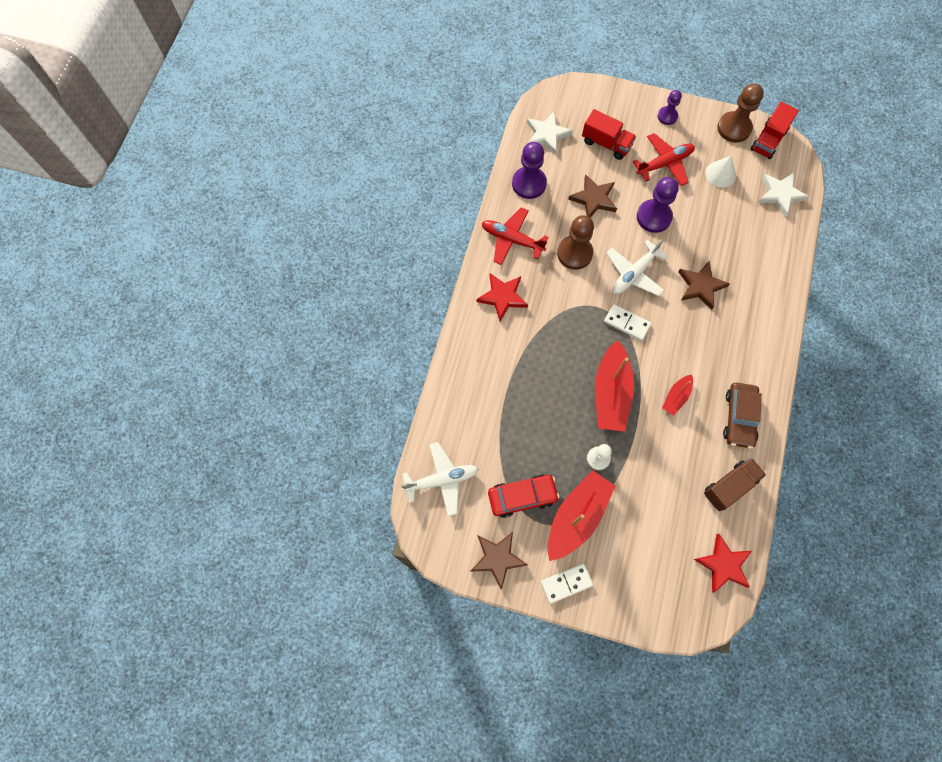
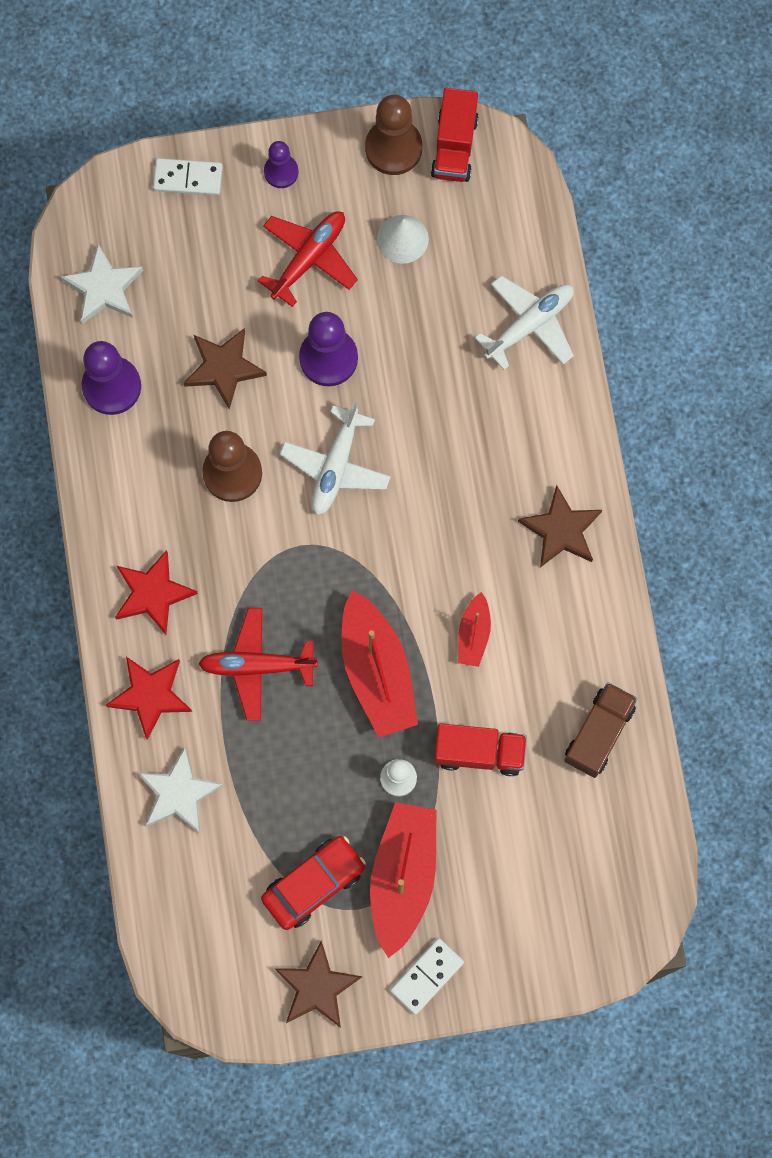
camera: 25 degrees left, 5 degrees up
white plane [401,442,478,516] -> white plane moved to [475,276,574,370]
red plane [482,208,548,265] -> red plane moved to [198,608,318,721]
red truck [582,109,636,160] -> red truck moved to [434,723,527,776]
white domino [604,304,651,341] -> white domino moved to [153,158,223,196]
brown star [678,261,730,310] -> brown star moved to [518,485,602,568]
red star [694,534,752,593] -> red star moved to [106,657,192,740]
brown car [723,383,762,449] -> none
white star [758,172,809,217] -> white star moved to [137,747,224,833]

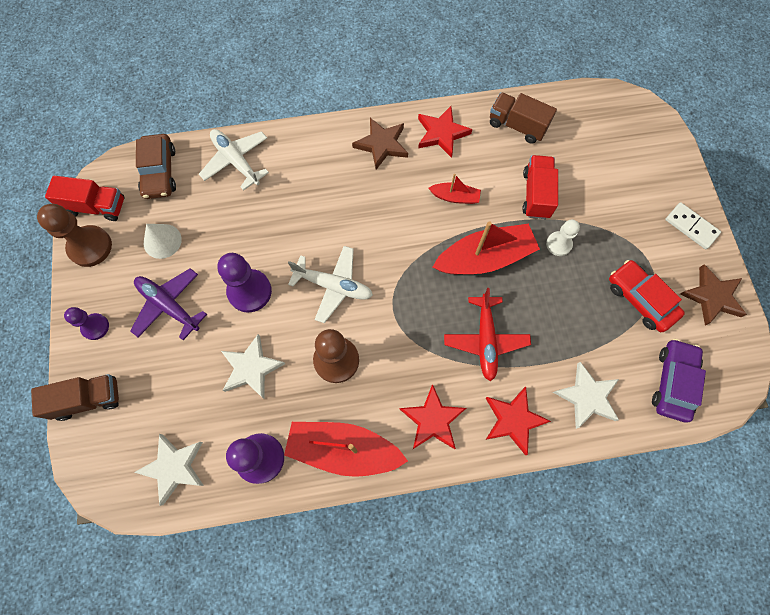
camera: 90 degrees left, 5 degrees down
white domino [153,158,223,196] -> brown truck [31,374,119,421]
brown star [184,328,267,409] -> white star [221,334,285,399]
red plane [258,212,358,307] -> purple plane [130,268,207,340]
red boat [370,802,437,958] -> red boat moved to [284,422,408,477]
none -> brown car [136,134,176,199]
none -> red star [418,106,472,158]
none -> purple car [652,339,706,423]

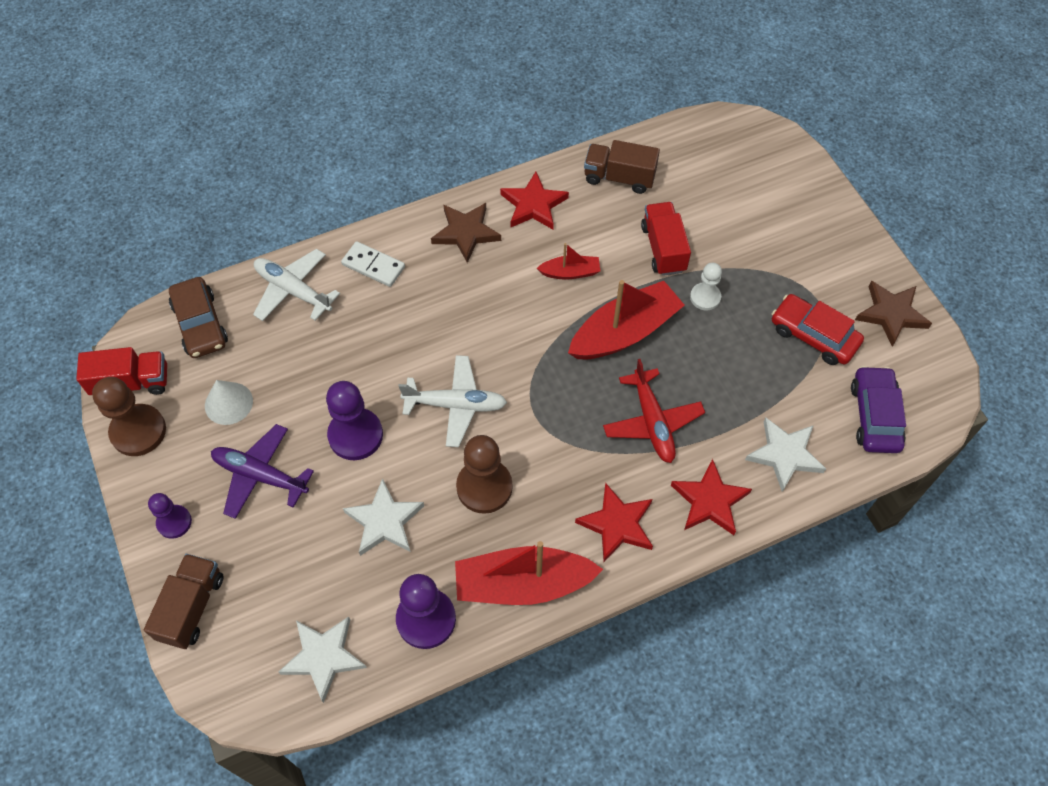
camera: 15 degrees left, 10 degrees down
brown truck [31,374,119,421] -> brown truck turned 45 degrees counterclockwise [144,554,223,649]
white domino [665,202,721,249] -> white domino moved to [341,241,405,287]

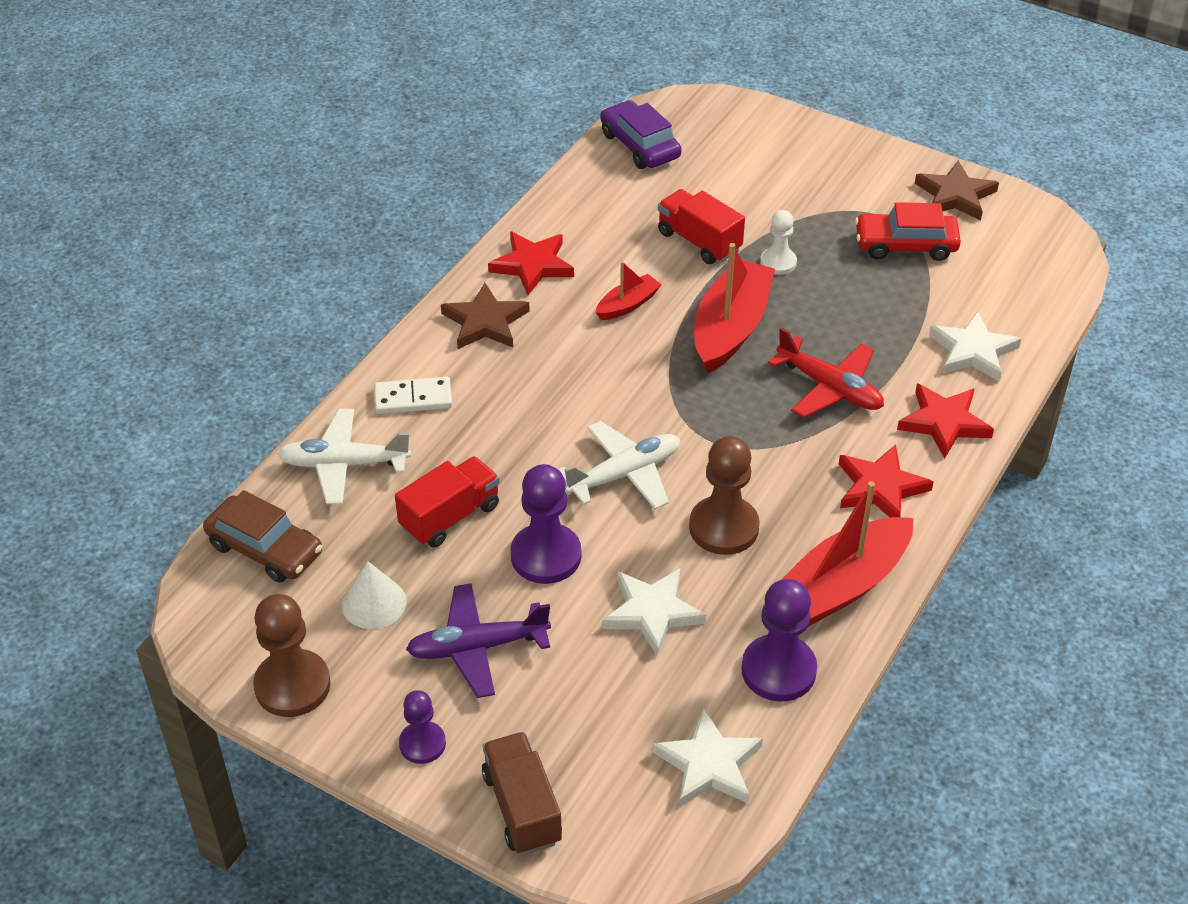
camera: 35 degrees left, 15 degrees down
red truck [76,347,167,395] -> red truck moved to [395,456,500,548]
brown truck [584,140,660,194] -> none
purple car [851,366,906,453] -> purple car moved to [600,100,682,169]

